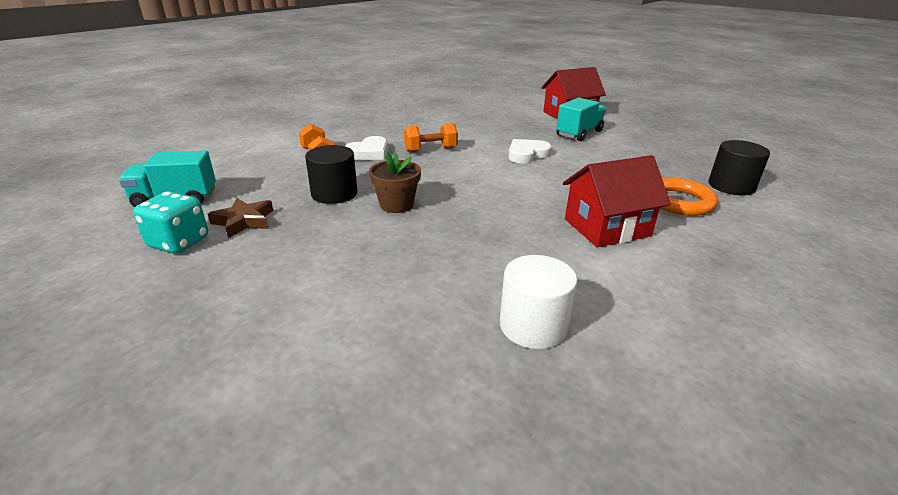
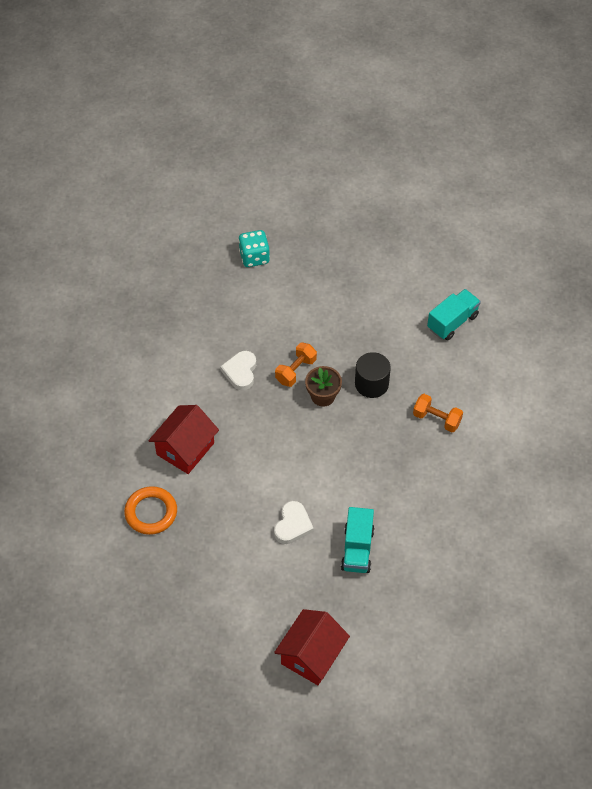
camera: 145 degrees right, 25 degrees up
turquoise dice [133,191,208,254] -> turquoise dice moved to [238,230,270,267]
brown star [208,198,273,238] -> none
white heart [345,136,388,161] -> white heart moved to [220,351,256,390]
orange dumbbell [404,123,458,152] -> orange dumbbell moved to [275,342,317,387]
white cylinder [500,255,577,349] -> none
turquoise truck [556,98,606,141] -> turquoise truck moved to [341,507,374,573]
black cylinder [709,140,770,195] -> none

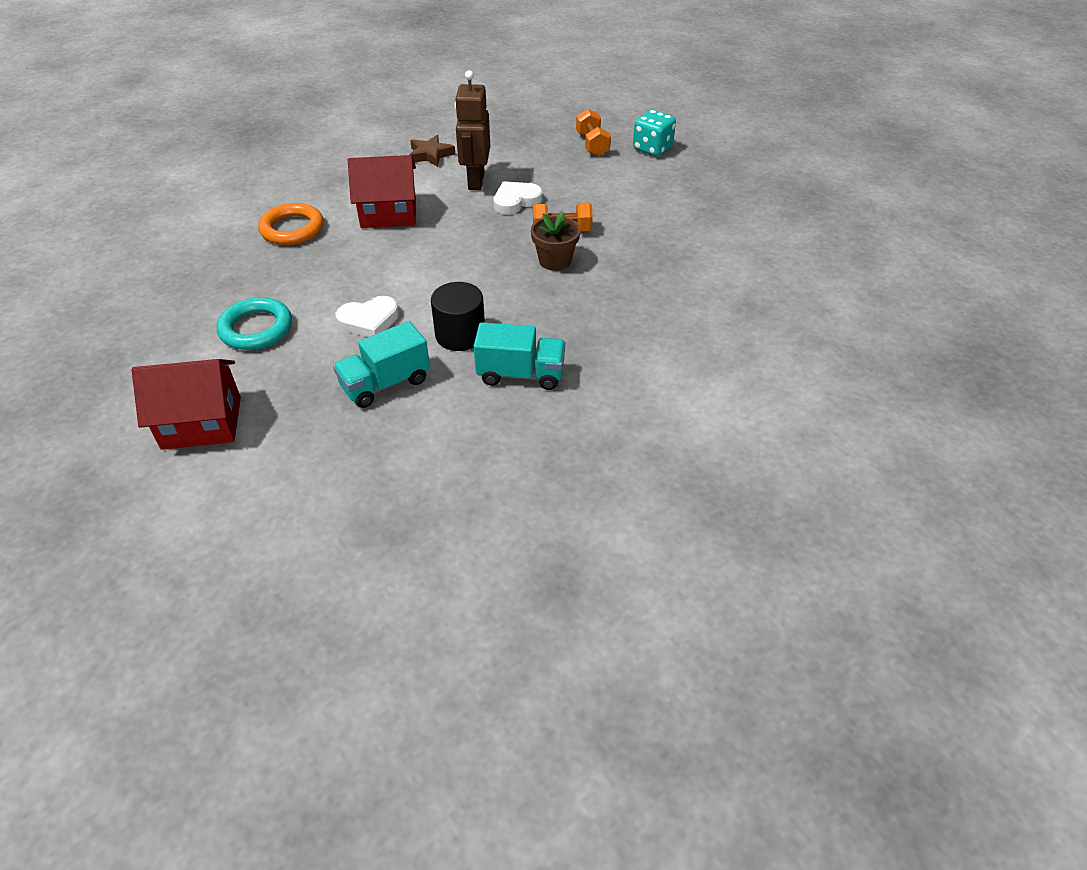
camera: 50 degrees right, 10 degrees down
black cylinder [355,352,391,398] -> black cylinder moved to [431,282,485,351]
orange dumbbell [413,394,463,432] -> orange dumbbell moved to [576,109,611,156]
turquoise truck [427,289,481,341] -> turquoise truck moved to [474,322,565,390]
none -> turquoise ring [217,297,292,350]
none -> brown star [409,135,455,167]
none -> brown robot [455,70,490,190]

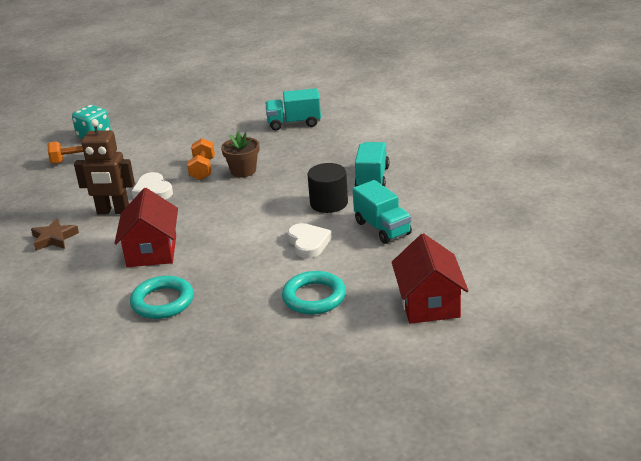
camera: 85 degrees left, 15 degrees down
orange ring [258,203,324,245] -> turquoise ring [130,276,194,319]
none -> turquoise truck [266,88,321,131]

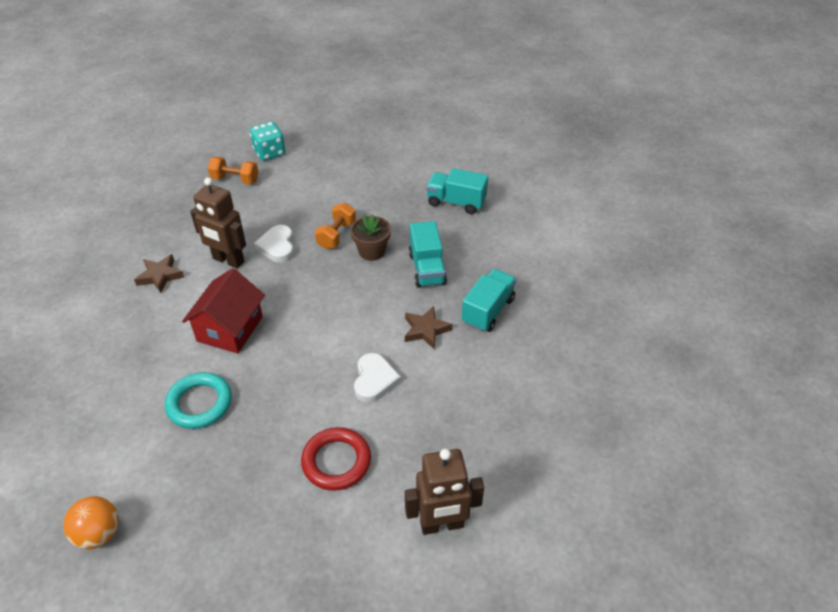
camera: 20 degrees right, 15 degrees up
turquoise ring [282,271,346,315] -> red ring [301,427,371,491]
black cylinder [308,163,348,213] -> brown star [405,306,452,350]
turquoise truck [353,180,412,244] -> turquoise truck moved to [409,221,447,288]
red house [392,233,469,324] -> brown robot [405,449,484,535]
none -> orange ball [63,496,119,549]

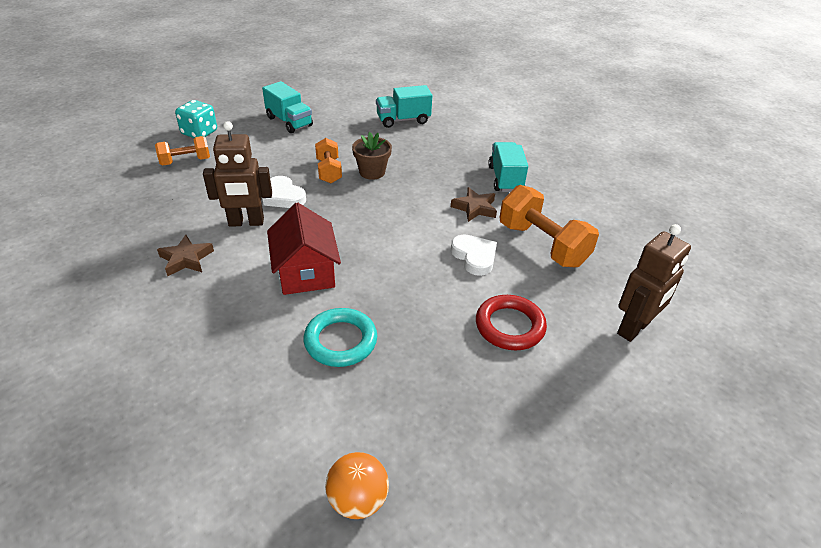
camera: 35 degrees left, 5 degrees down
turquoise truck [409,221,447,288] -> turquoise truck moved to [262,81,313,133]
none -> orange dumbbell [499,185,599,267]

